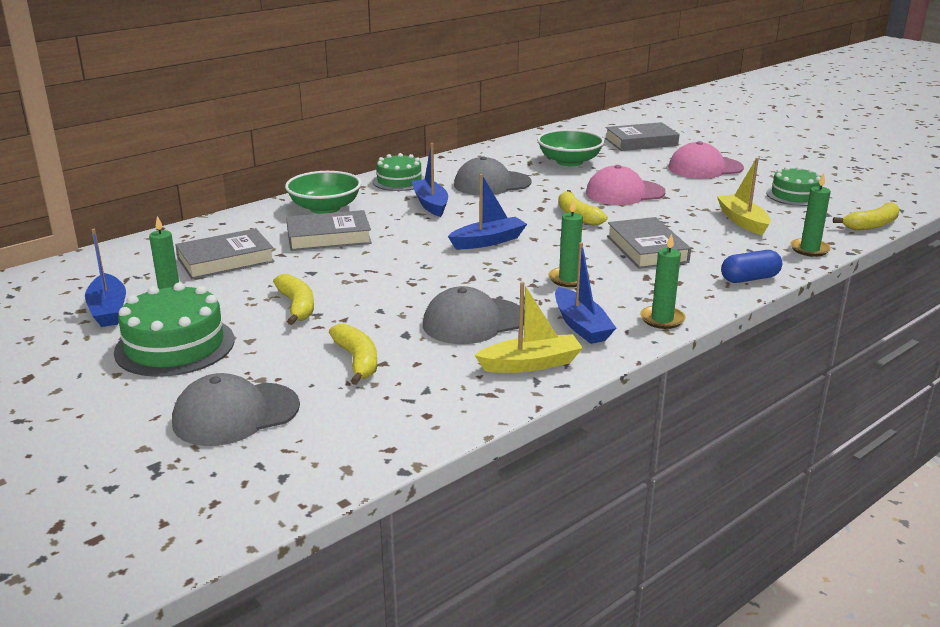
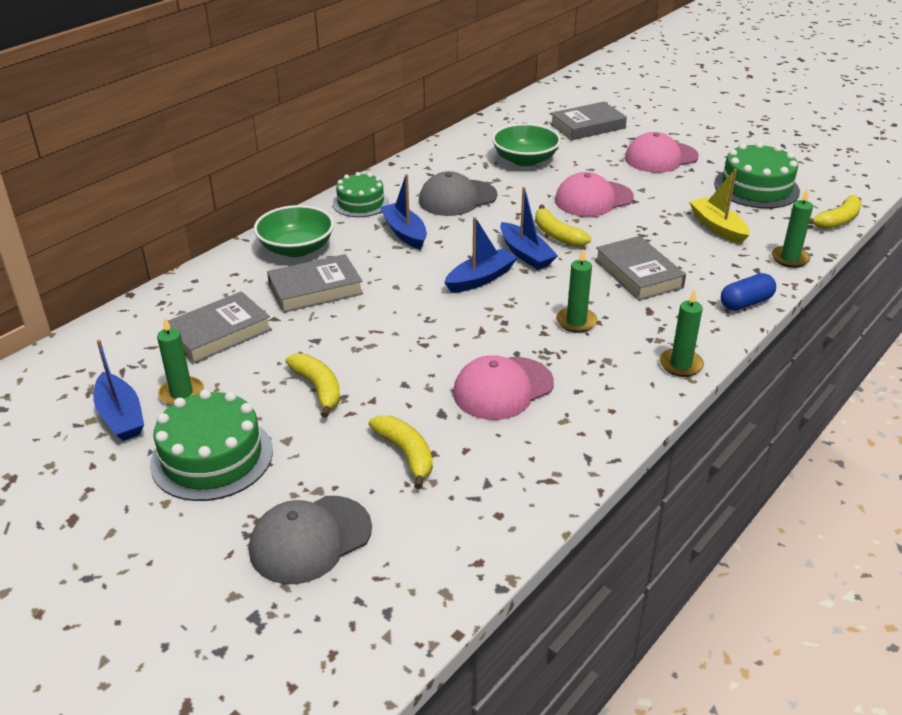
camera: 10 degrees left, 10 degrees up
grey cap [423,286,524,344] -> pink cap [453,355,554,420]
yellow boat [474,282,583,373] -> none
blue boat [555,242,616,344] -> blue boat moved to [500,187,558,270]
green cake [766,166,821,206] -> green cake [714,142,800,209], size x1.51

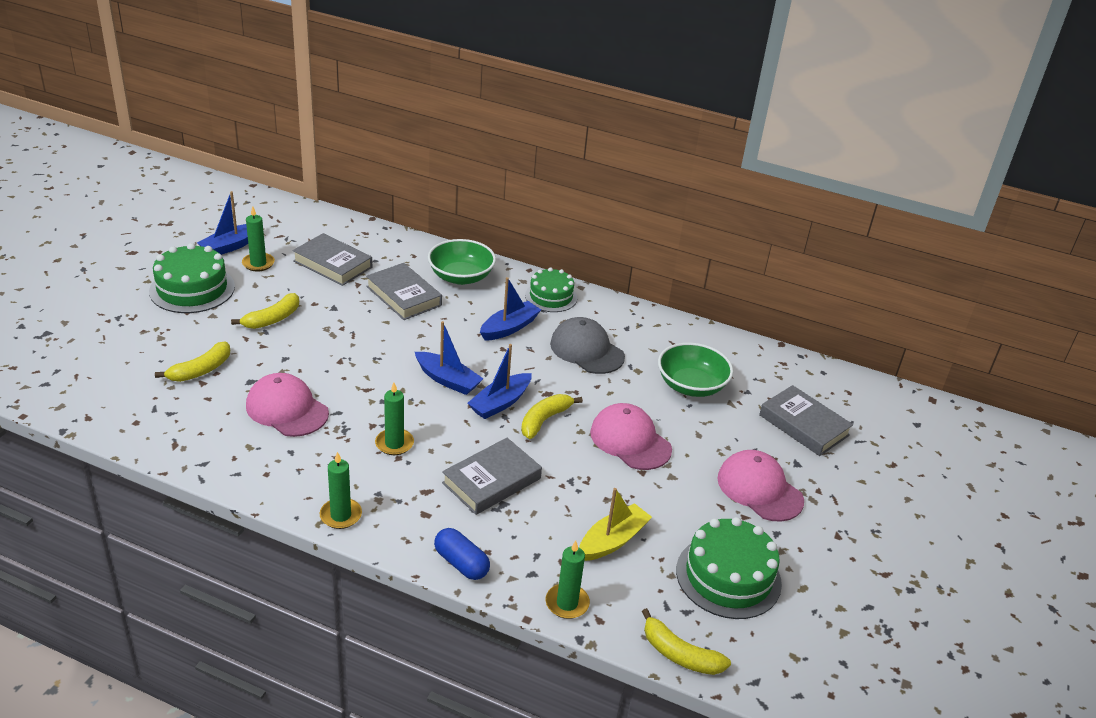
camera: 70 degrees right, 0 degrees up
grey cap [249,496,372,584] -> none

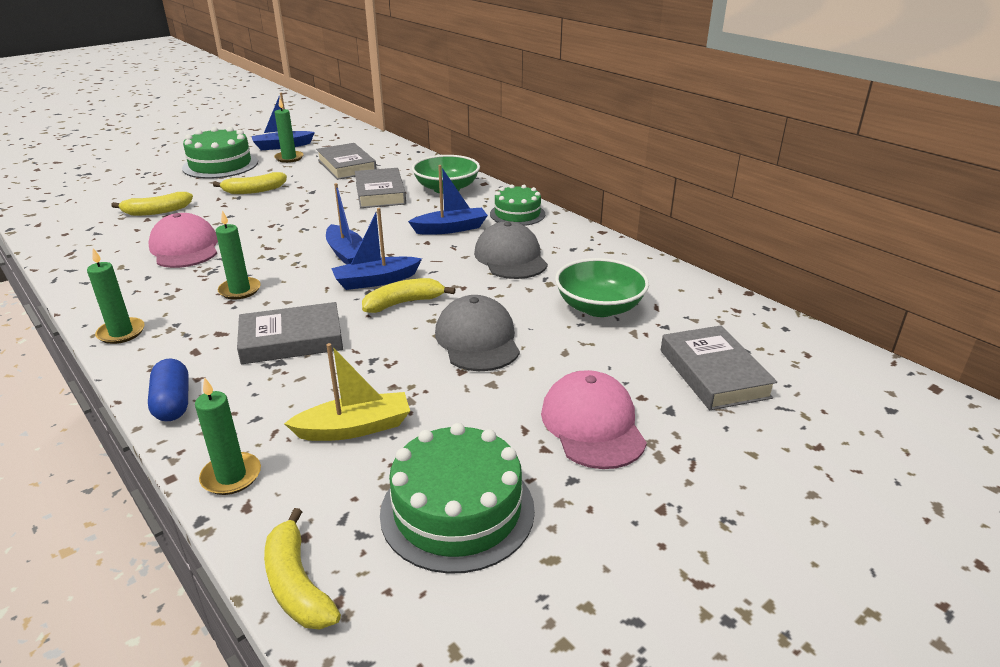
camera: 30 degrees right, 5 degrees down
pink cap [590,403,672,470] -> grey cap [435,295,520,371]

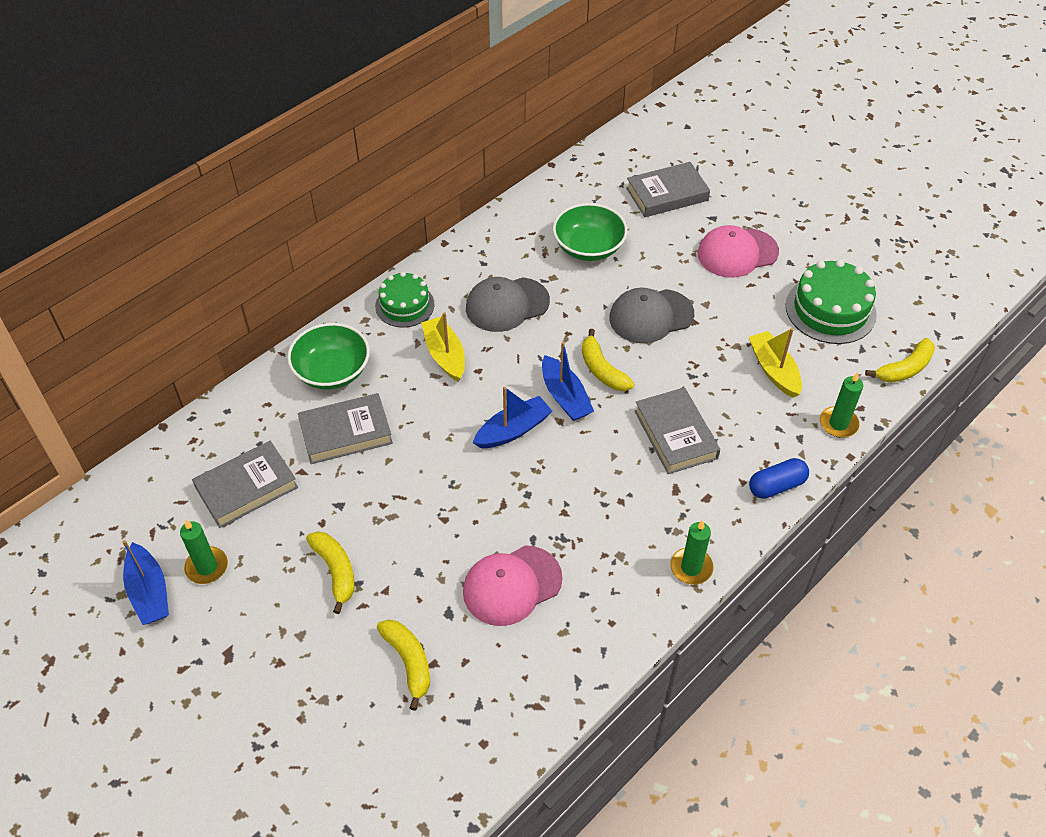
camera: 95 degrees left, 20 degrees up
green cake [182,127,258,179] -> none
green candle [216,211,261,300] -> none
blue boat [408,165,488,235] -> yellow boat [421,312,465,382]

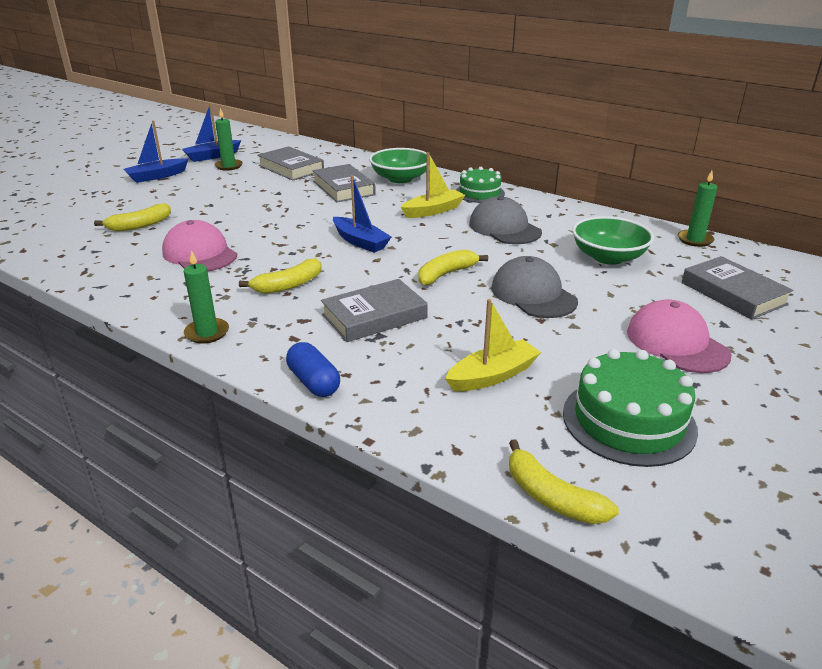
camera: 80 degrees right, 20 degrees down
yellow banana [306,532,355,614] -> yellow banana moved to [239,258,322,294]
blue boat [542,342,594,421] -> blue boat moved to [123,120,188,183]
green candle [820,372,863,438] -> green candle moved to [678,171,718,247]

